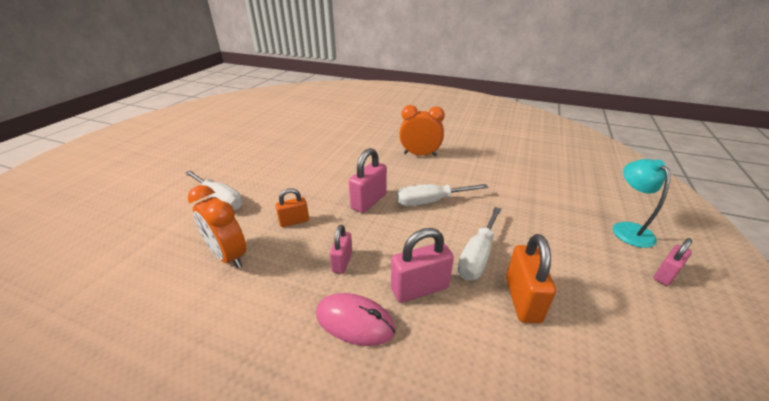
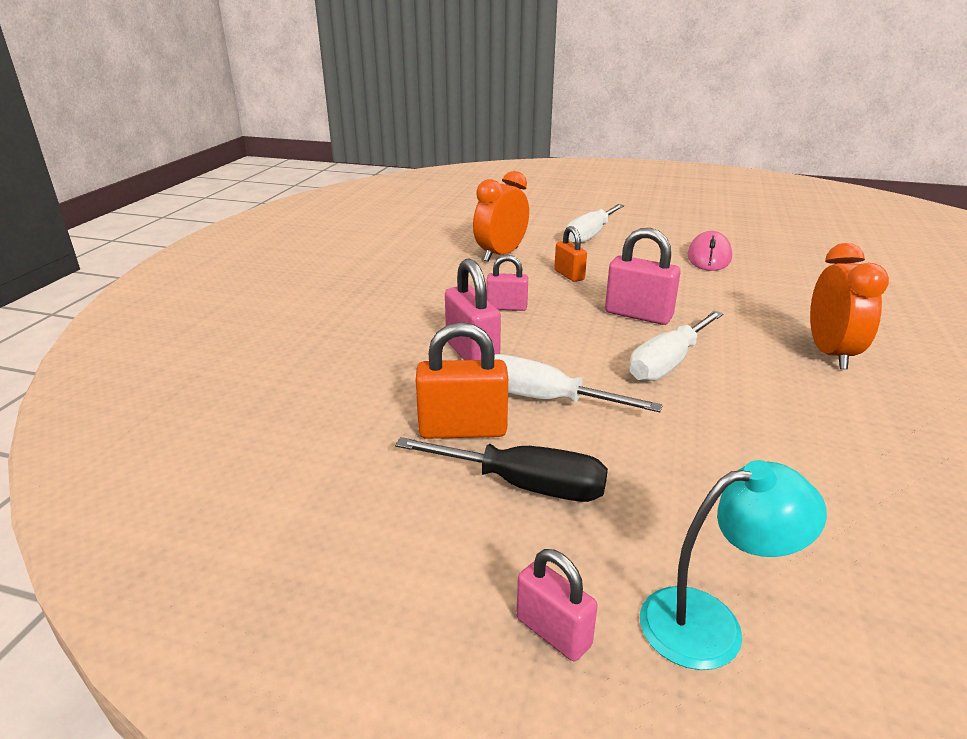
camera: 85 degrees right, 5 degrees down
pink mouse [316,293,396,346] -> pink mouse moved to [688,231,732,271]
white screwdriver [397,184,488,206] -> white screwdriver turned 120 degrees counterclockwise [629,310,724,382]
none -> black screwdriver [395,437,608,502]

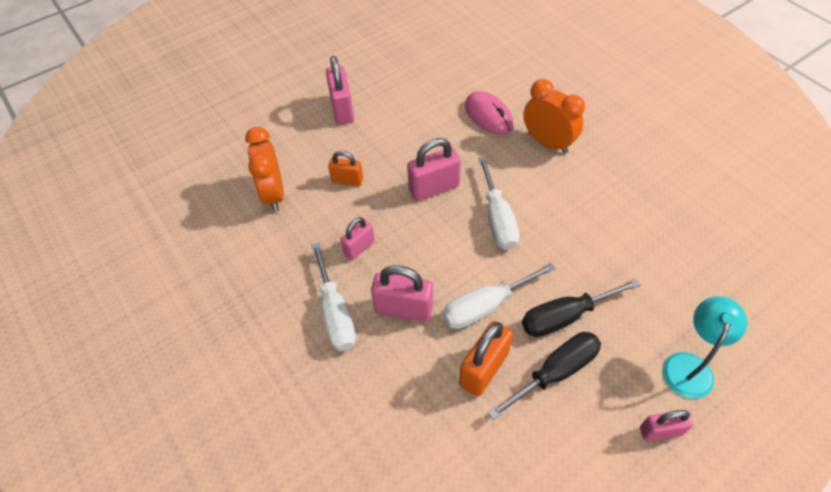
camera: 50 degrees left, 25 degrees up
white screwdriver [566,204,624,244] -> white screwdriver moved to [311,242,356,351]
pink mouse [688,231,732,271] -> pink mouse moved to [465,92,513,135]
none -> pink padlock [326,56,354,125]
none -> black screwdriver [522,279,640,337]

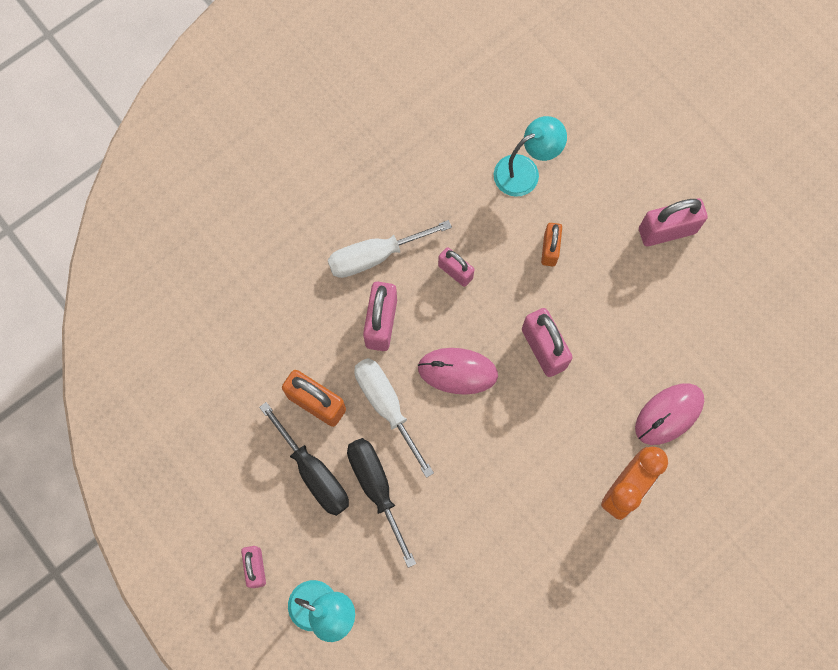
camera: 85 degrees right, 20 degrees up
orange clock [245,127,284,212] -> turquoise lamp [494,116,567,197]
white screwdriver [478,157,520,250] -> none
none -> pink mouse [417,348,498,395]

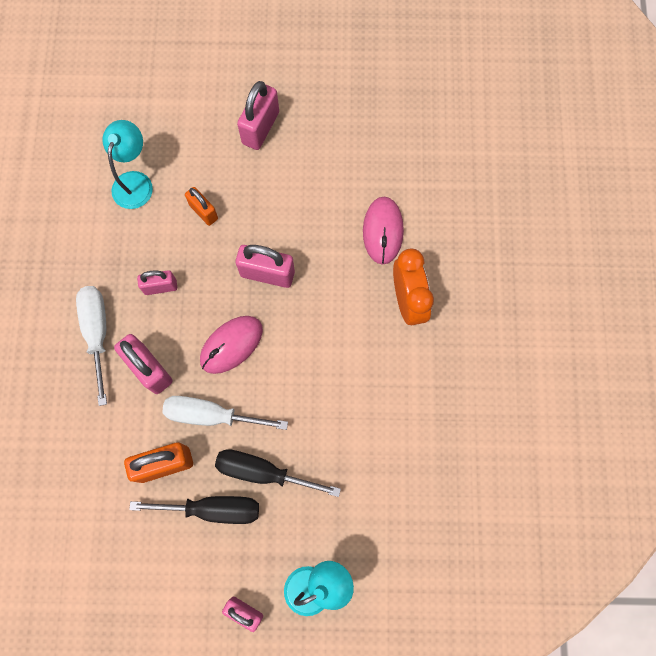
camera: 50 degrees left, 0 degrees up
white screwdriver [328,220,452,278] -> white screwdriver turned 150 degrees clockwise [76,286,107,406]

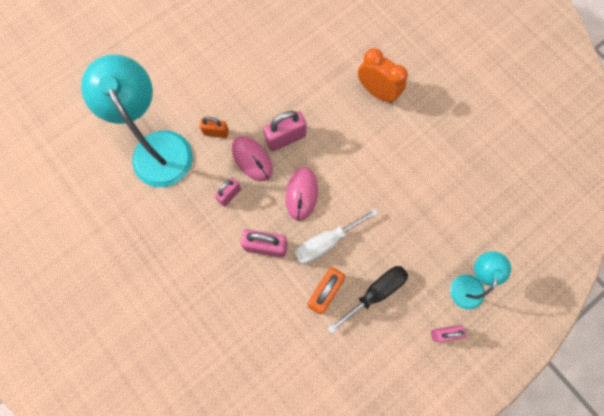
camera: 40 degrees left, 0 degrees up
white screwdriver [76,286,107,406] -> none
turquoise lamp [102,120,153,209] -> turquoise lamp [81,54,193,187], size x1.88
black screwdriver [215,449,341,497] -> none
pink padlock [237,81,279,150] -> none
pink mouse [363,197,404,265] -> pink mouse moved to [232,136,273,181]

